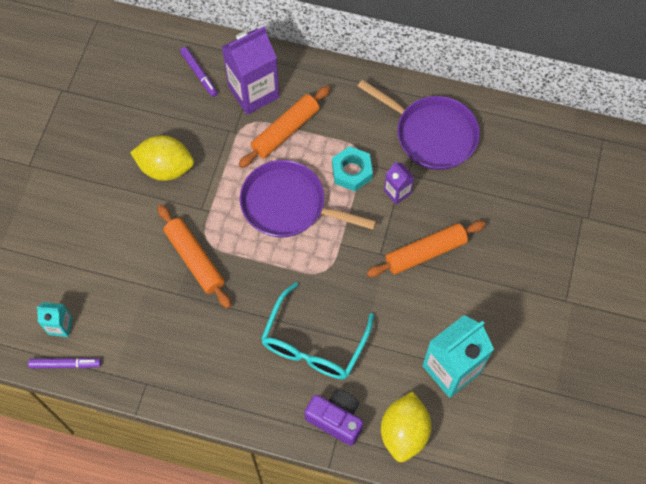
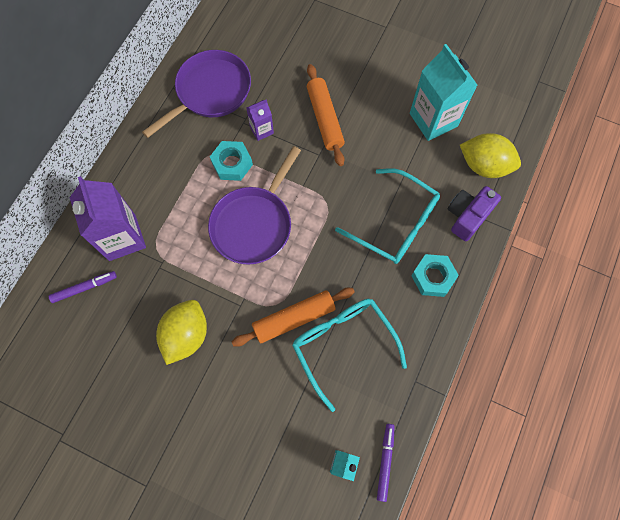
camera: 80 degrees left, 5 degrees up
orange rolling pin [239,86,330,168] -> none
none -> turquoise glasses [292,299,407,412]
none -> turquoise nut [411,254,459,297]

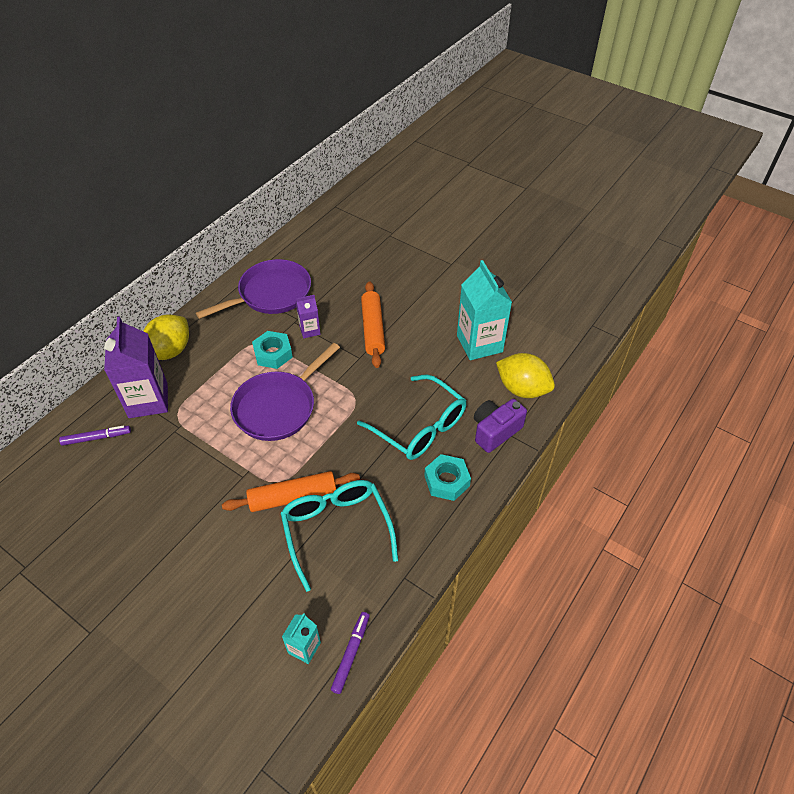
camera: 10 degrees right, 20 degrees down
yellow lemon [156,300,207,365] -> yellow lemon moved to [143,315,189,360]

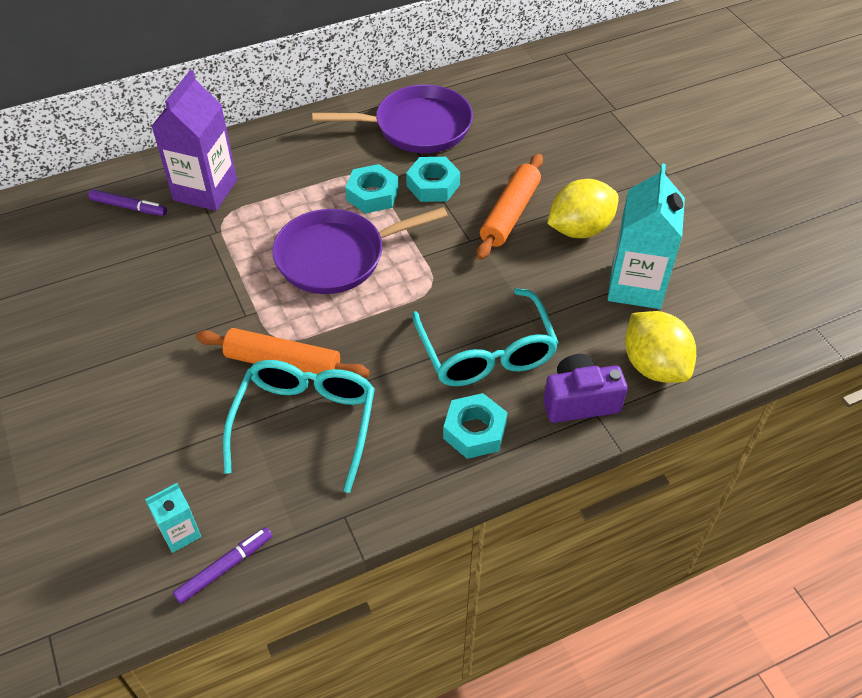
camera: 30 degrees right, 0 degrees up
yellow lemon [143,315,189,360] -> yellow lemon moved to [547,179,619,238]
purple carton [296,295,321,338] -> turquoise nut [406,157,460,202]

